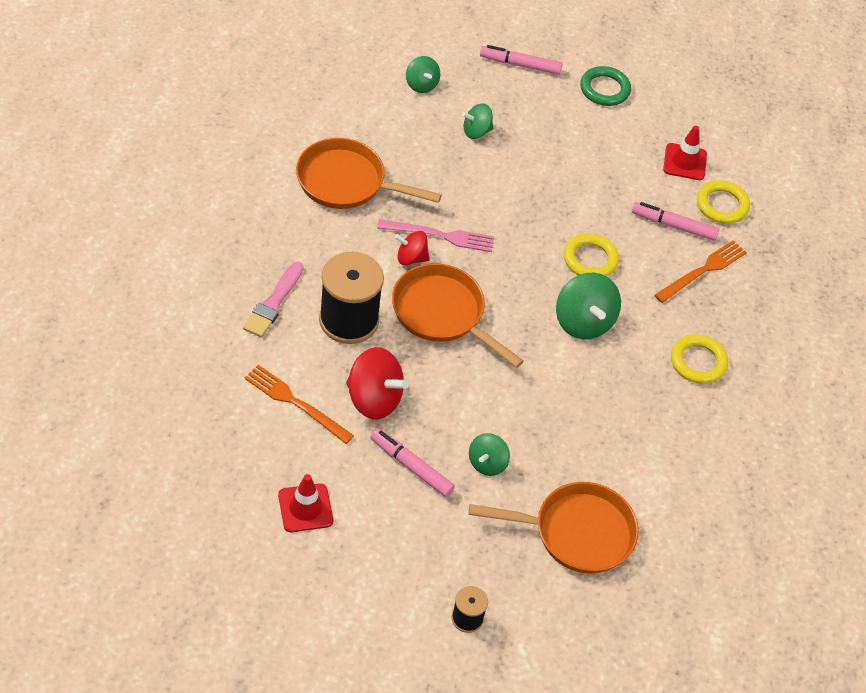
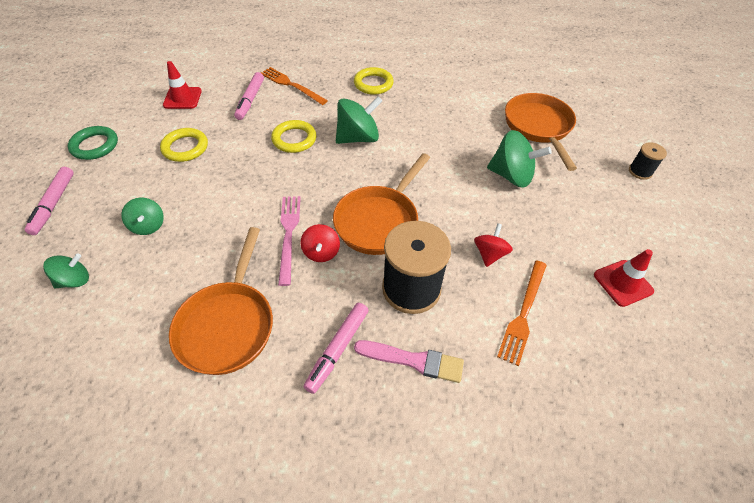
camera: 95 degrees left, 0 degrees up
red spinning top [346,347,408,420] -> red spinning top [474,223,513,267], size x0.59
pink marker [370,428,455,497] -> pink marker moved to [304,303,369,394]
green spinning top [469,433,510,476] -> green spinning top [487,130,552,188], size x1.68
yellow ring [697,180,750,224] -> yellow ring moved to [160,128,208,162]

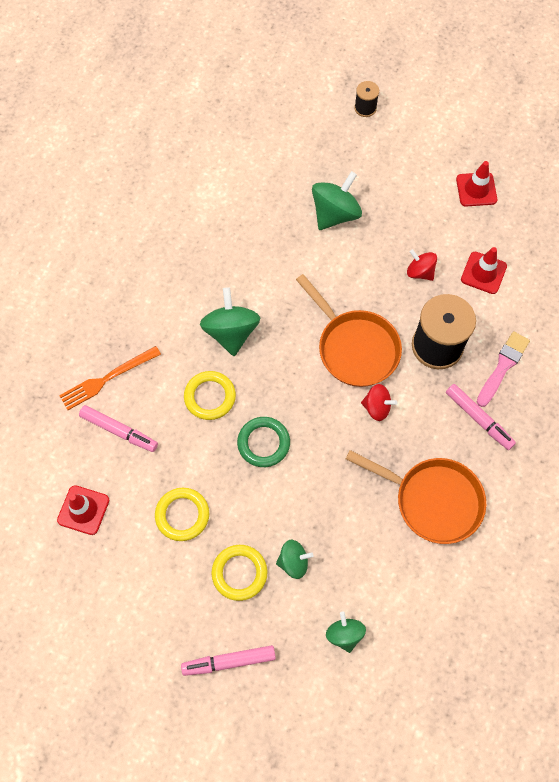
camera: 70 degrees left, 15 degrees up
pink marker [25,167,74,235] -> pink marker turned 150 degrees clockwise [181,645,276,676]
green ring [67,126,118,160] -> green ring moved to [237,417,290,467]
pink fork [278,196,301,286] -> none
yellow ring [354,67,394,95] -> yellow ring moved to [211,545,268,601]
orange fork [497,260,547,366] -> red traffic cone [461,247,507,294]
orange pan [505,93,577,171] -> none

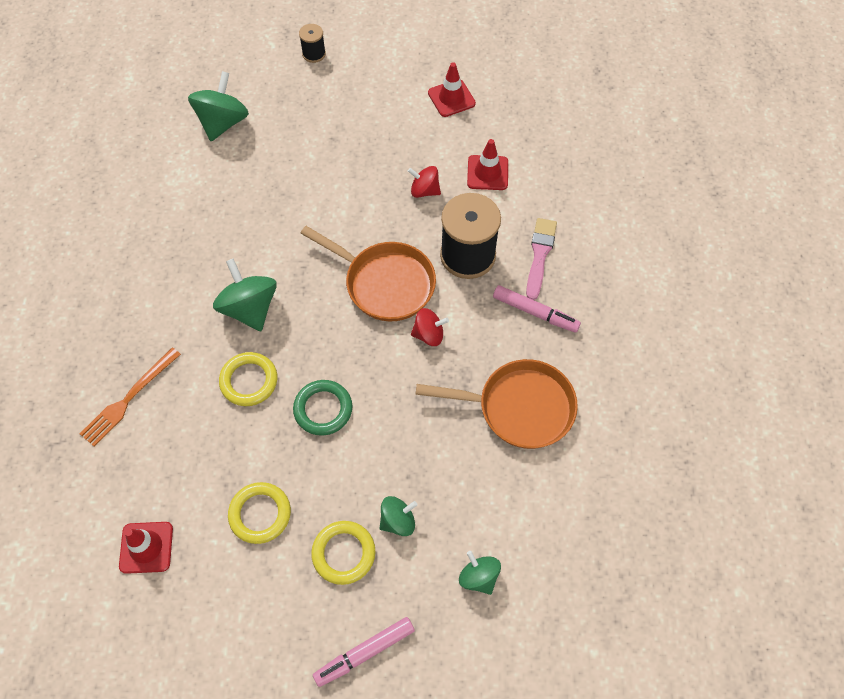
camera: 20 degrees left, 5 degrees down
pink marker [79,405,158,452] -> none
green spinning top [312,171,362,230] -> green spinning top moved to [188,71,249,141]

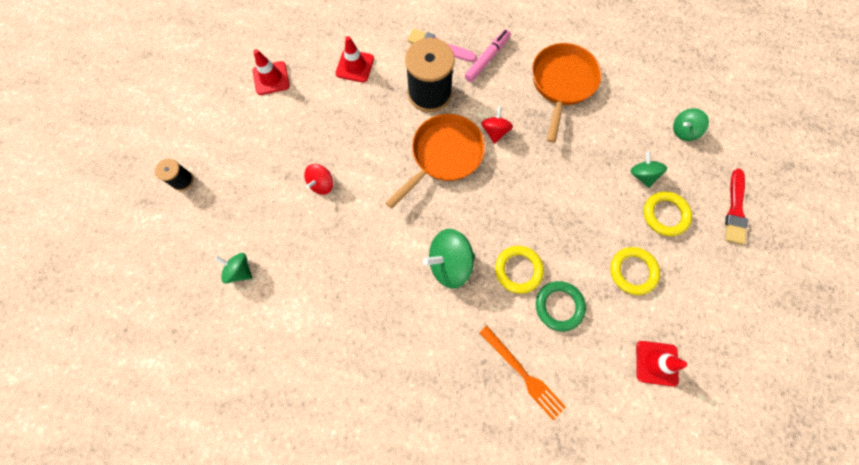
camera: 80 degrees left, 10 degrees up
green spinning top [188,71,249,141] -> green spinning top [215,253,252,284], size x0.59
green ring [293,380,352,436] -> green ring moved to [536,281,586,332]
pink marker [313,617,415,687] -> red brush [725,169,748,245]
red spinning top [408,166,441,198] -> red spinning top moved to [304,164,333,195]

